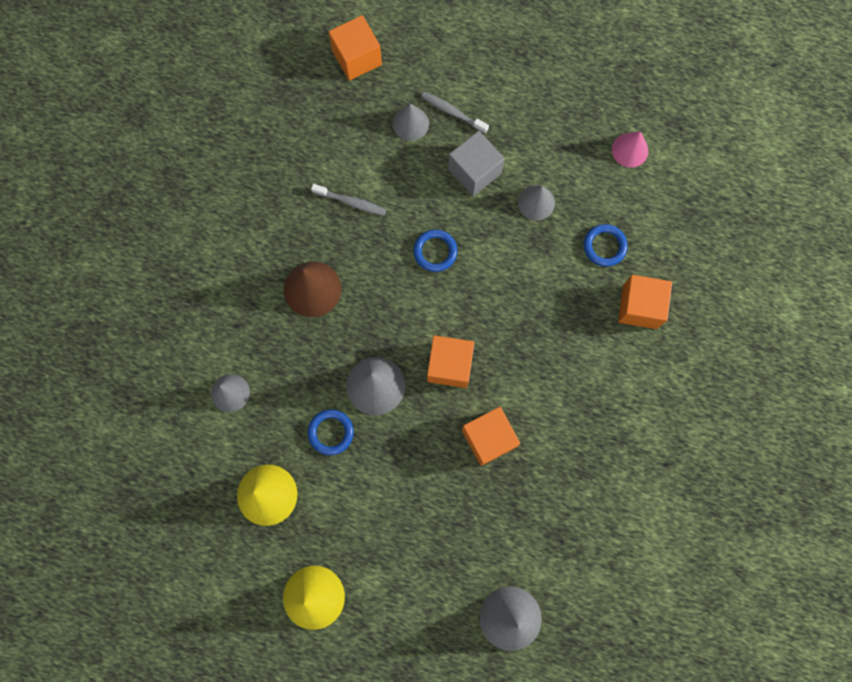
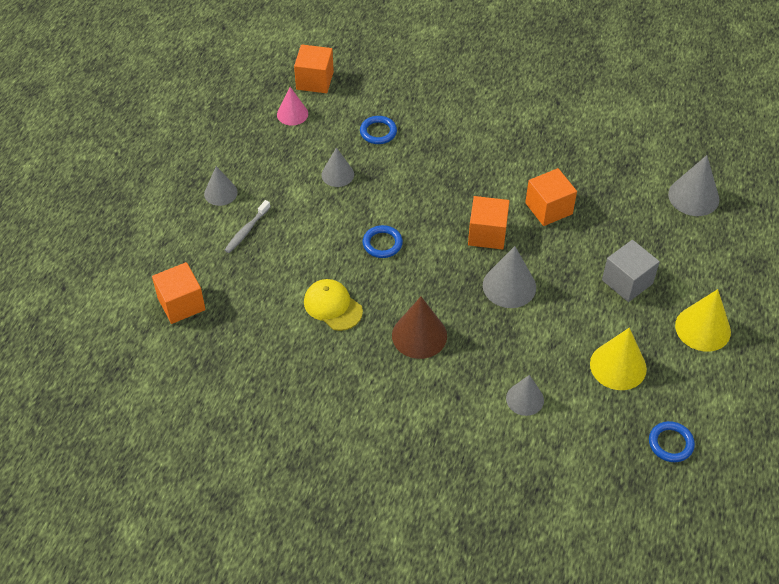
camera: 90 degrees left, 25 degrees down
blue ring [308,409,354,455] -> blue ring moved to [649,421,695,462]
grey toothbrush [311,184,386,216] -> yellow cap [304,279,363,331]
grey cone [393,104,429,141] -> grey cone moved to [204,166,238,206]
grey cube [448,131,505,196] -> grey cube moved to [602,240,660,302]
orange cube [618,275,672,329] -> orange cube moved to [294,44,334,93]

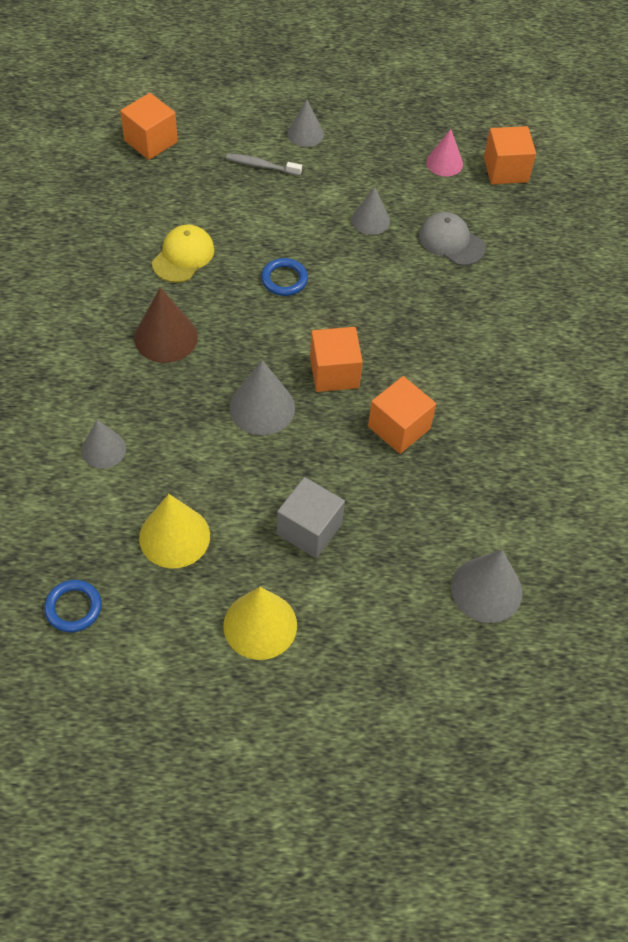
camera: 70 degrees right, 5 degrees up
blue ring [360,116,397,144] -> grey cap [419,212,486,266]

